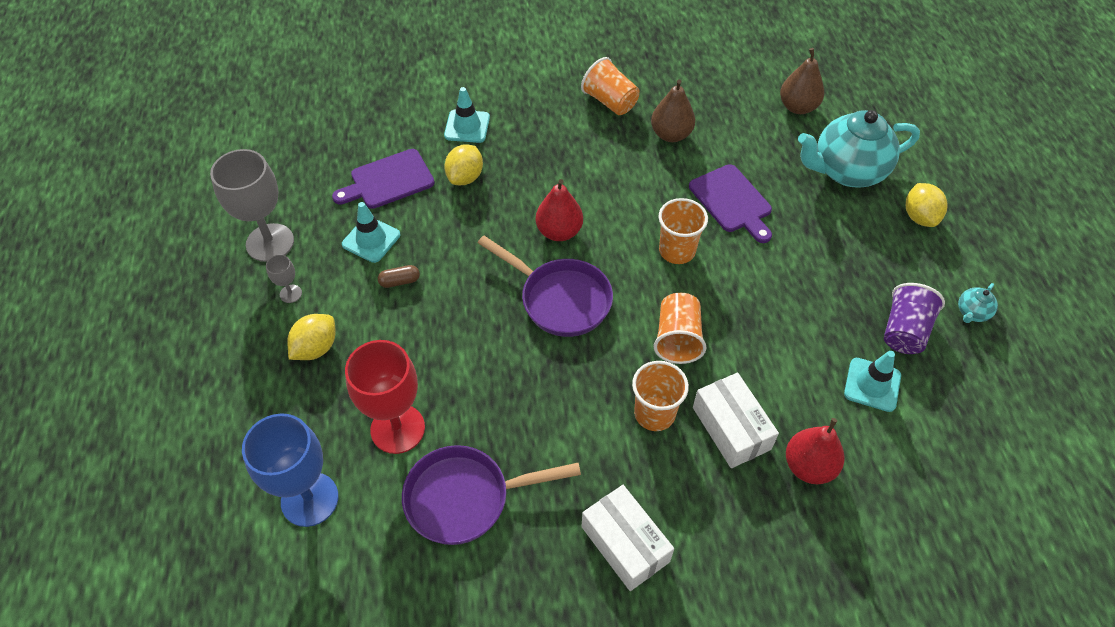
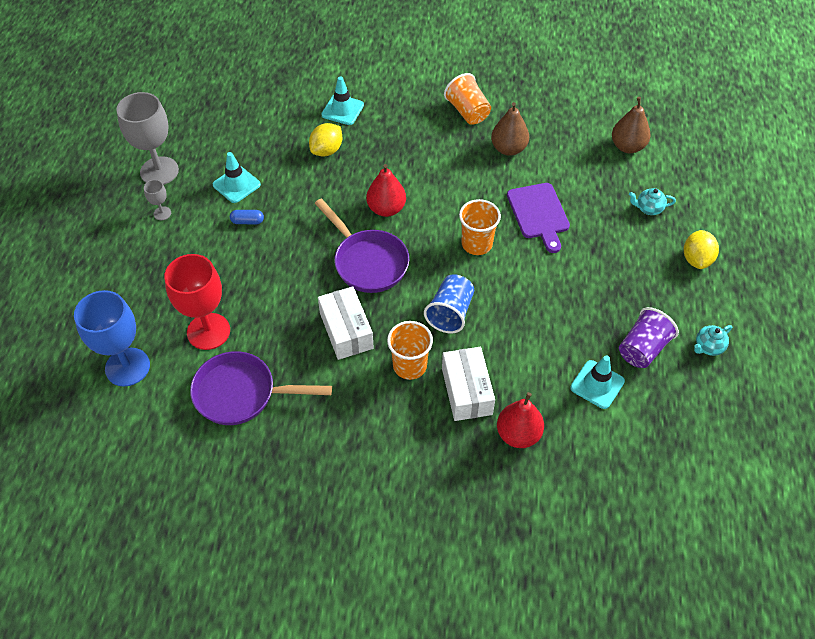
camera: 15 degrees right, 0 degrees up
yellow lemon [287,314,335,360] -> none
purple cutting board [332,149,435,209] -> none
brown capsule [378,265,420,288] -> blue capsule [230,210,264,224]
white box [582,485,674,591] -> white box moved to [318,286,374,360]
orange cup [654,293,706,364] -> blue cup [424,274,474,333]
turquoise teapot [798,110,920,188] -> turquoise teapot [629,188,676,215], size x0.42

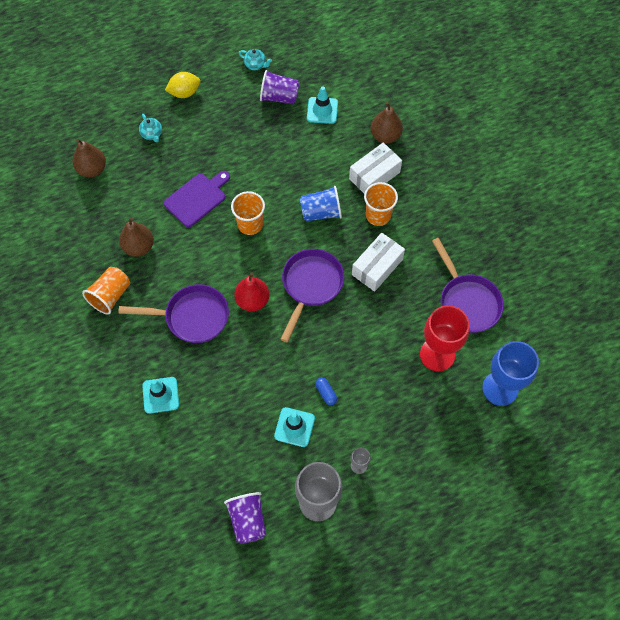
camera: 120 degrees left, 10 degrees up
yellow lemon [309,123,342,156] -> none
red pear [497,392,544,448] -> brown pear [371,102,403,144]
none -> purple pan [118,284,229,343]
none -> purple cup [224,492,266,544]

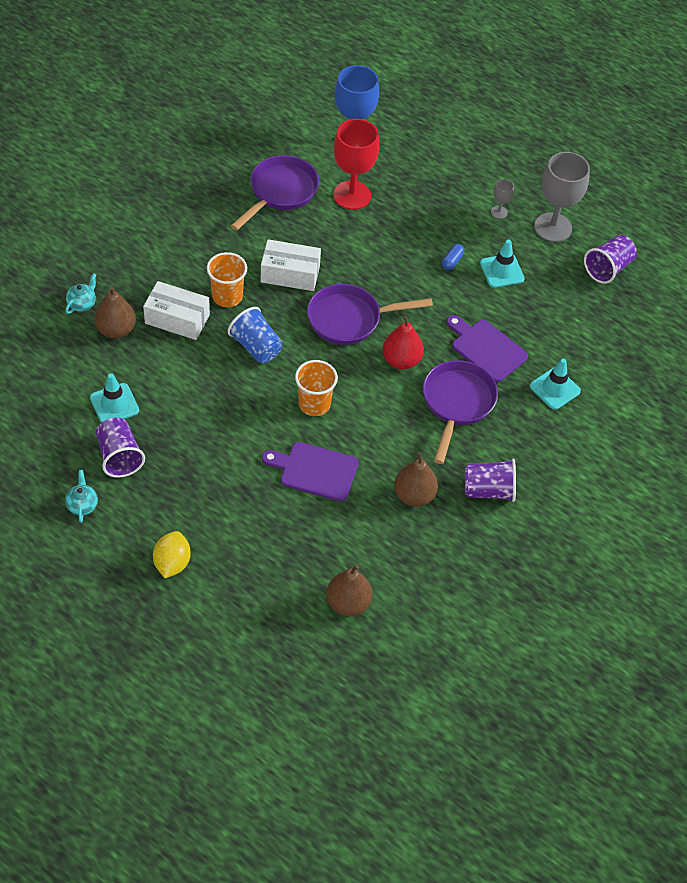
camera: 125 degrees left, 10 degrees down
orange cup [82,267,130,315] -> purple cup [465,459,516,502]
purple pan [118,284,229,343] -> purple pan turned 45 degrees clockwise [423,360,498,464]
turquoise teapot [139,114,162,142] -> turquoise teapot moved to [65,273,96,314]
yellow lemon [165,72,200,98] -> yellow lemon turned 60 degrees clockwise [153,531,191,578]
none -> purple cutting board [447,315,528,382]

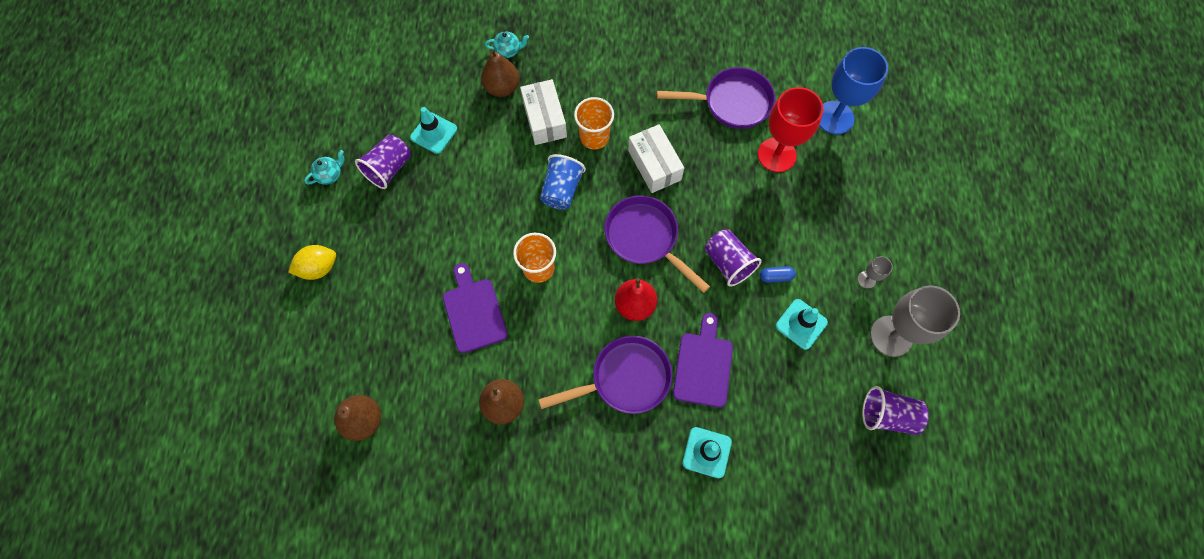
camera: 60 degrees right, 15 degrees up
purple cup [465,459,516,502] -> purple cup moved to [705,229,762,287]

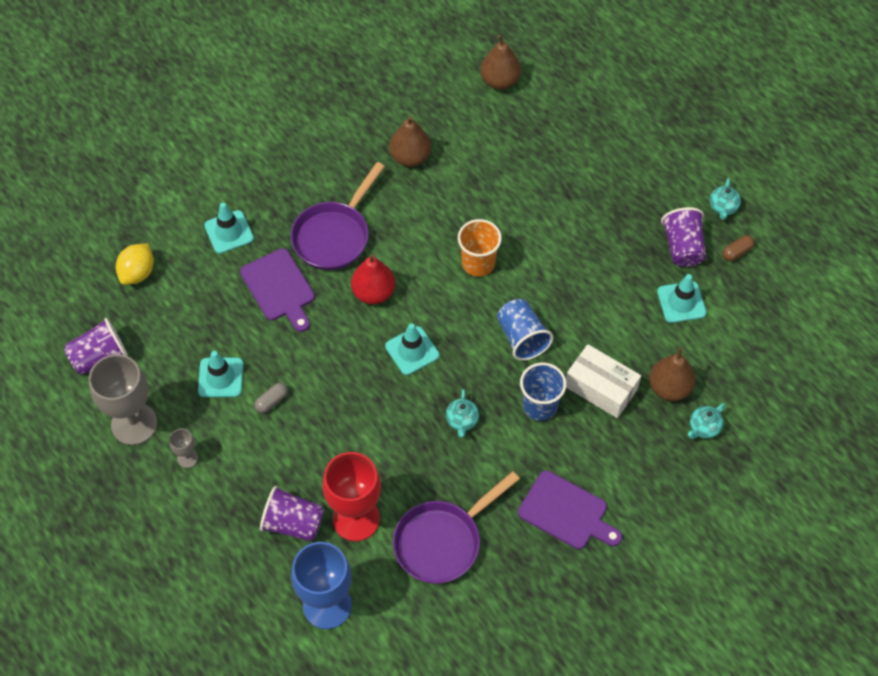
camera: 140 degrees right, 10 degrees down
yellow lemon [288,245,336,280] -> yellow lemon moved to [116,243,154,285]
purple cutting board [443,263,508,353] -> purple cutting board moved to [518,470,622,549]
orange cup [574,97,614,150] -> blue cup [520,363,566,421]
purple pan [604,195,710,293] -> turquoise traffic cone [385,323,439,375]
white box [628,124,684,193] -> turquoise teapot [446,389,479,438]
purple cup [705,229,762,287] -> purple cup moved to [260,486,324,542]
blue capsule [760,266,796,283] -> grey capsule [254,383,288,413]
none -> brown capsule [722,235,754,261]

